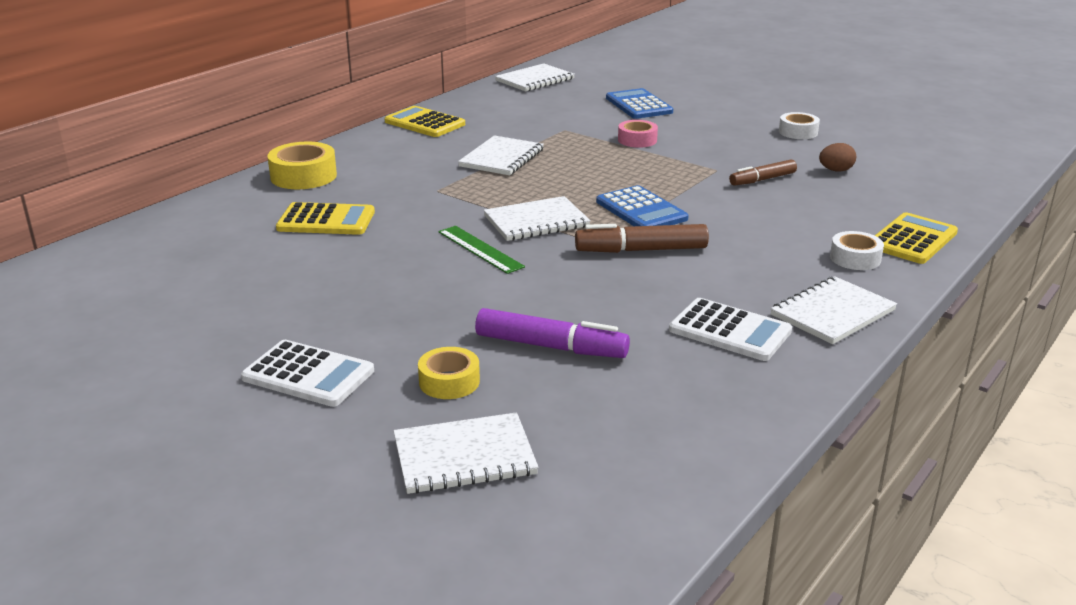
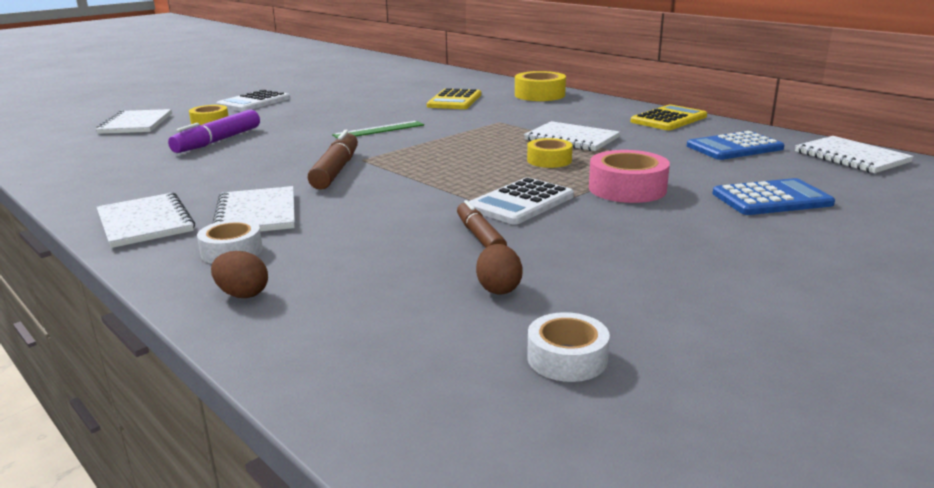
camera: 100 degrees right, 5 degrees down
white notebook [484,196,591,241] -> white notebook moved to [212,186,295,232]
blue calculator [596,185,689,226] -> blue calculator moved to [687,131,785,160]
pink tape [618,120,658,148] -> pink tape [589,150,670,203], size x1.54
white calculator [669,298,792,361] -> white calculator moved to [469,177,574,225]
white tape [779,112,820,139] -> white tape moved to [527,312,610,382]
yellow calculator [875,212,958,264] -> brown egg [211,251,268,298]
none -> yellow tape [527,138,572,168]

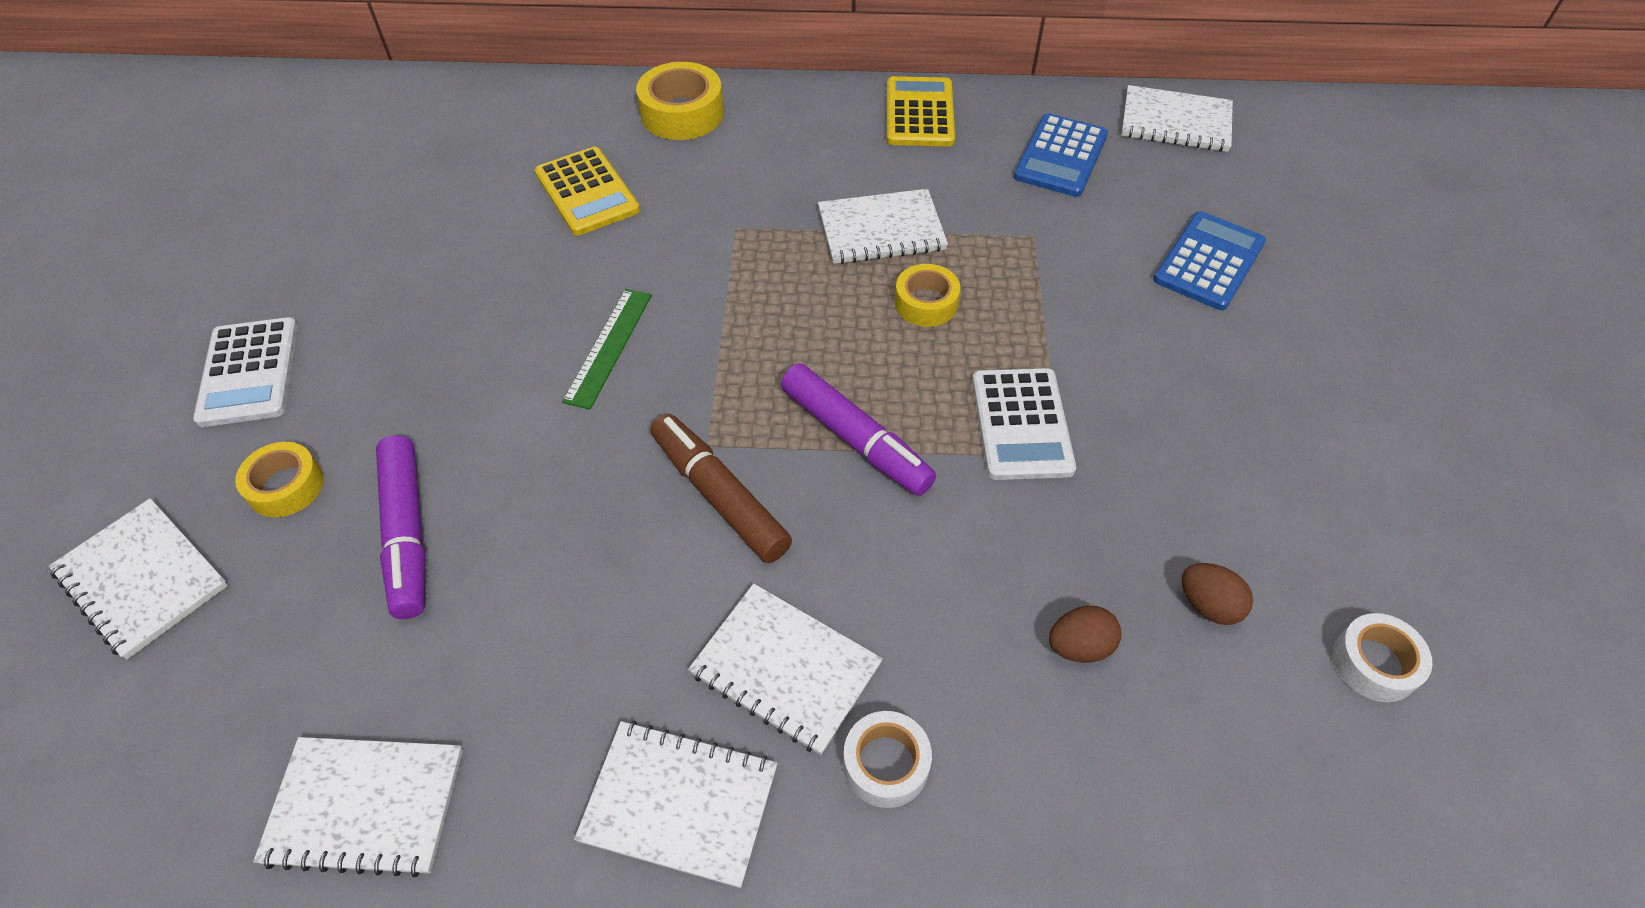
camera: 45 degrees left, 30 degrees up
brown egg [211,251,268,298] -> brown egg moved to [1049,606,1122,663]
brown marker [457,200,507,248] -> none
pink tape [589,150,670,203] -> none
none -> white notebook [253,737,463,877]
none -> purple marker [781,363,936,496]

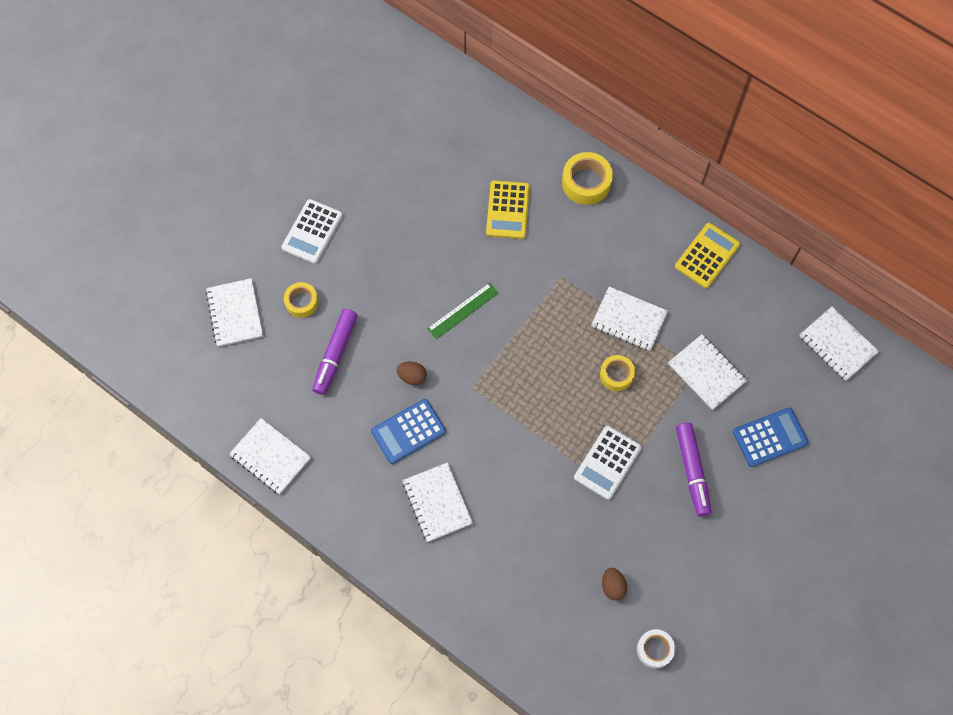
camera: 35 degrees right, 15 degrees up
white notebook [574,721,778,888] -> white notebook moved to [668,334,747,410]
brown marker [651,414,792,563] -> none
purple marker [781,363,936,496] -> purple marker moved to [676,423,711,516]
white tape [843,711,932,808] -> none
blue calculator [1014,113,1108,197] -> blue calculator moved to [371,399,446,464]
brown egg [1049,606,1122,663] -> brown egg moved to [397,362,427,386]

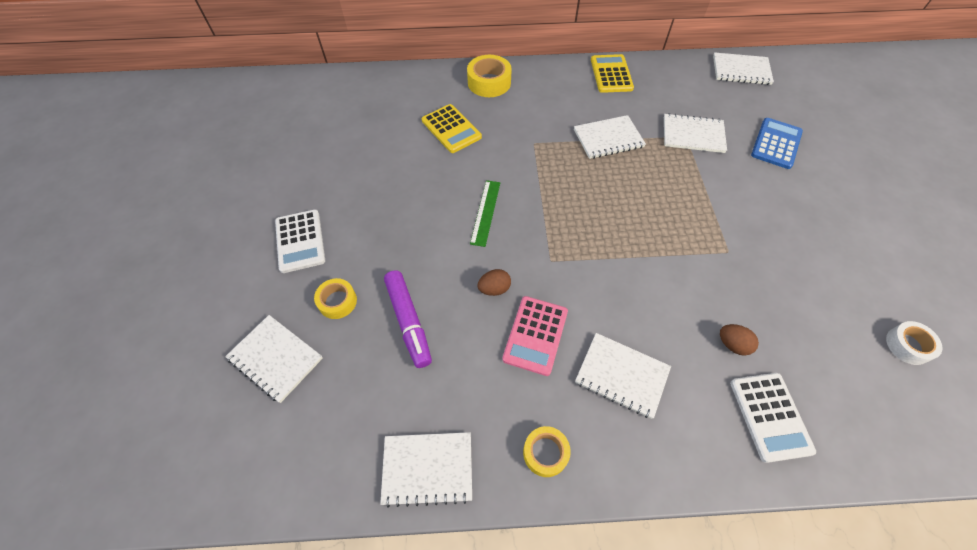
camera: 40 degrees left, 10 degrees down
blue calculator [371,399,446,464] -> pink calculator [502,296,568,376]
white calculator [574,426,642,500] -> white calculator moved to [730,373,816,463]
yellow tape [600,355,635,391] -> yellow tape moved to [523,426,571,477]
brown egg [602,568,627,601] -> brown egg moved to [720,324,759,356]
purple marker [676,423,711,516] -> none

